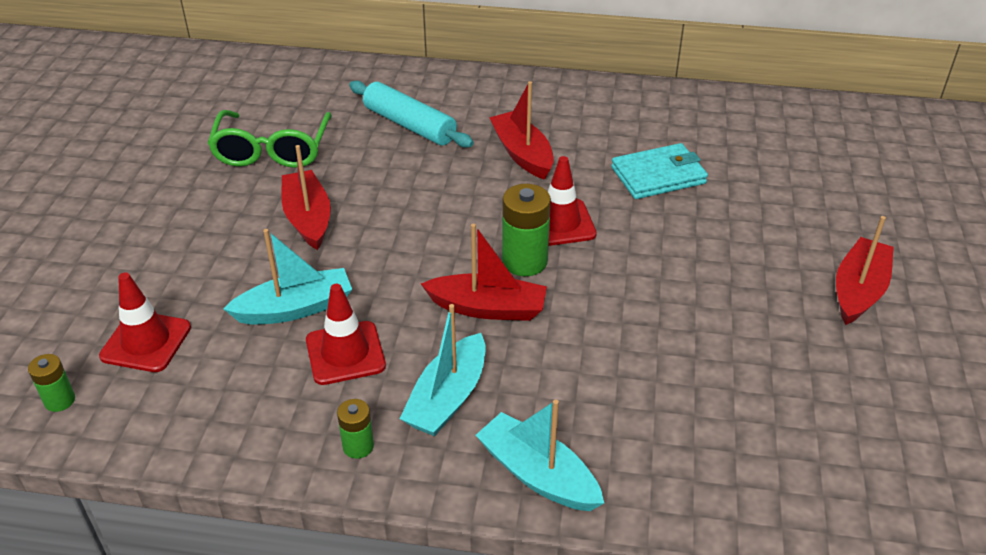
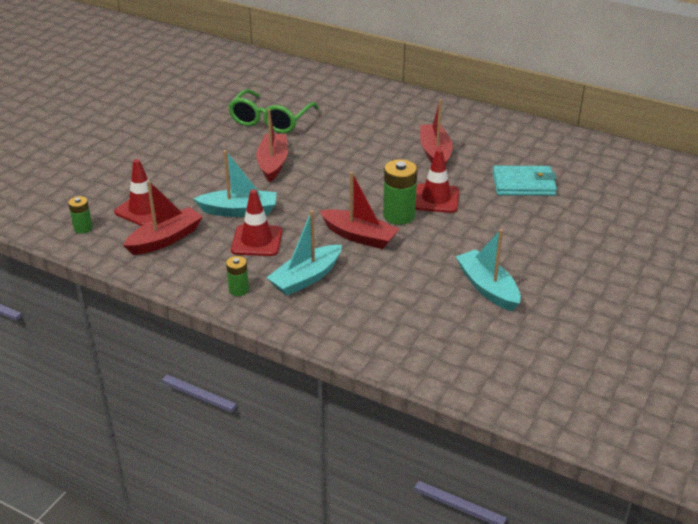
camera: 20 degrees right, 5 degrees down
turquoise rolling pin [349,81,474,148] -> none
turquoise boat [476,399,604,511] -> turquoise boat moved to [456,229,521,311]
red boat [836,216,894,325] -> red boat moved to [123,181,203,255]

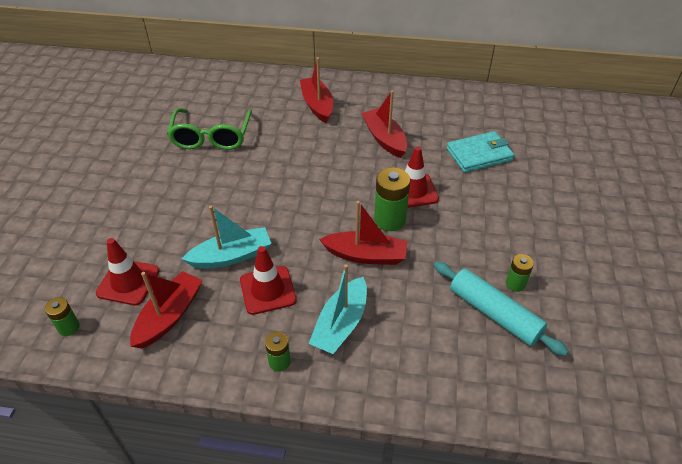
camera: 20 degrees left, 10 degrees up
red boat [256,109,288,182] -> red boat moved to [300,57,333,123]
turquoise boat [456,229,521,311] -> green battery [506,254,534,292]
none -> turquoise rolling pin [434,261,569,356]

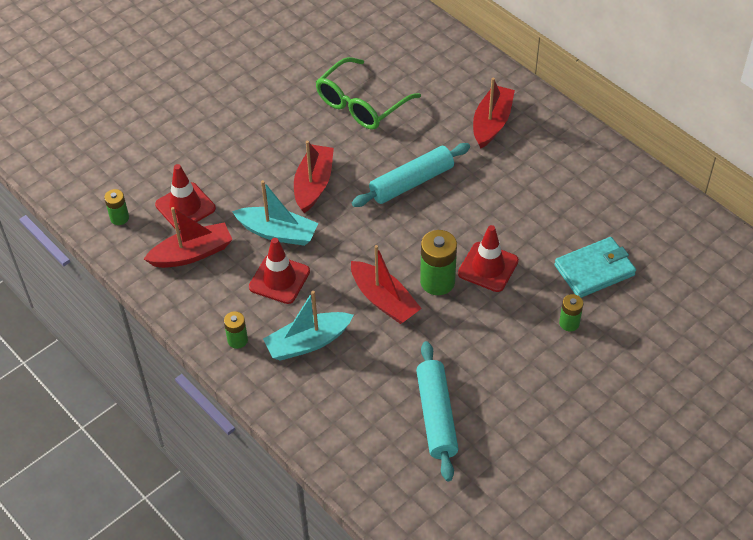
camera: 40 degrees right, 5 degrees up
red boat [361,90,407,158] -> red boat moved to [294,141,334,213]
turquoise wallet [447,131,514,173] -> turquoise wallet turned 45 degrees counterclockwise [554,237,636,298]
green battery [506,254,534,292] -> green battery moved to [559,294,583,331]
none -> turquoise rolling pin [352,143,470,207]

